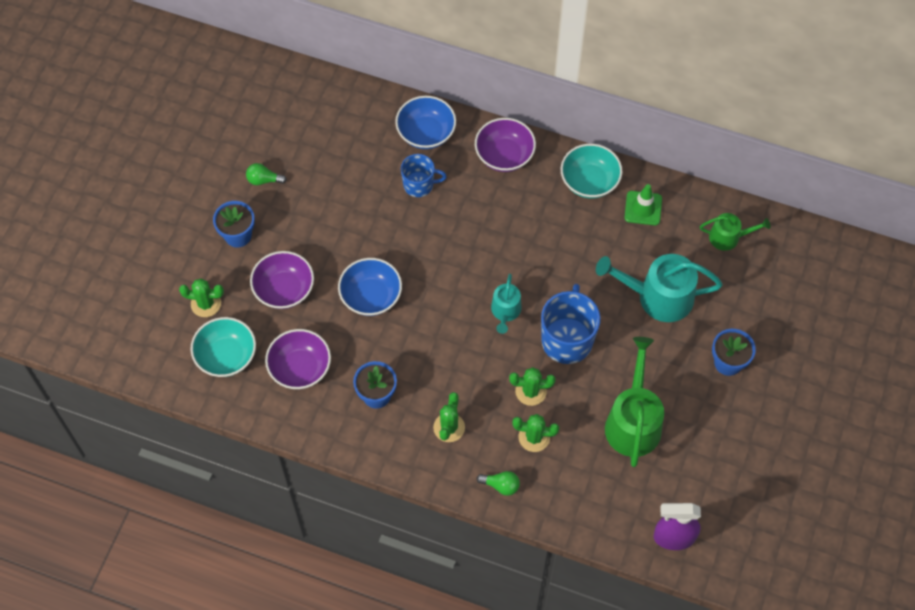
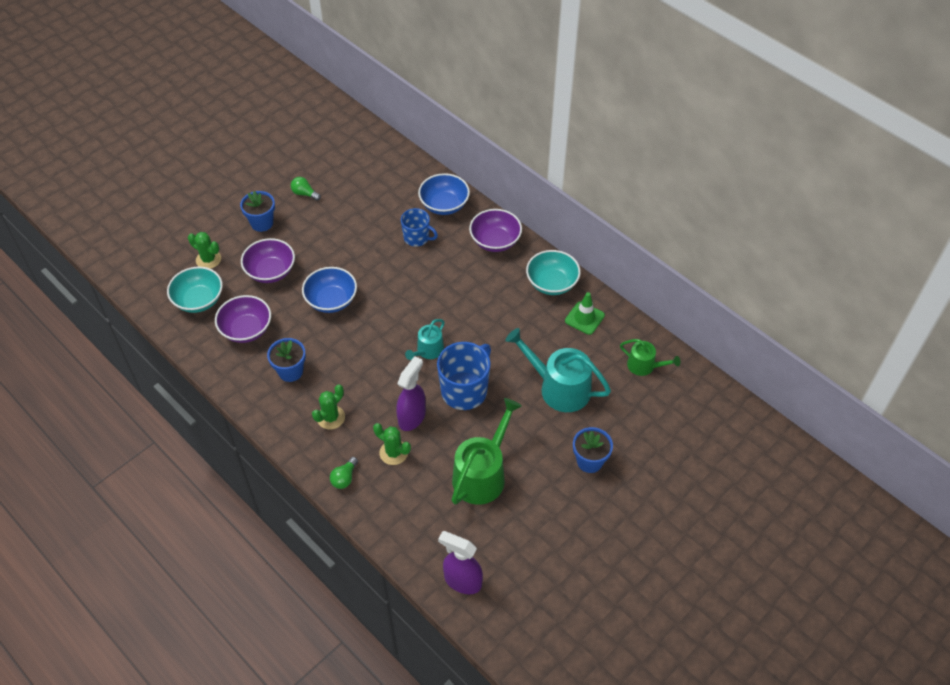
camera: 25 degrees right, 10 degrees down
green light bulb [477,471,520,496] -> green light bulb turned 75 degrees clockwise [330,457,358,489]
green cactus [509,367,556,406] -> purple spray bottle [396,356,426,431]

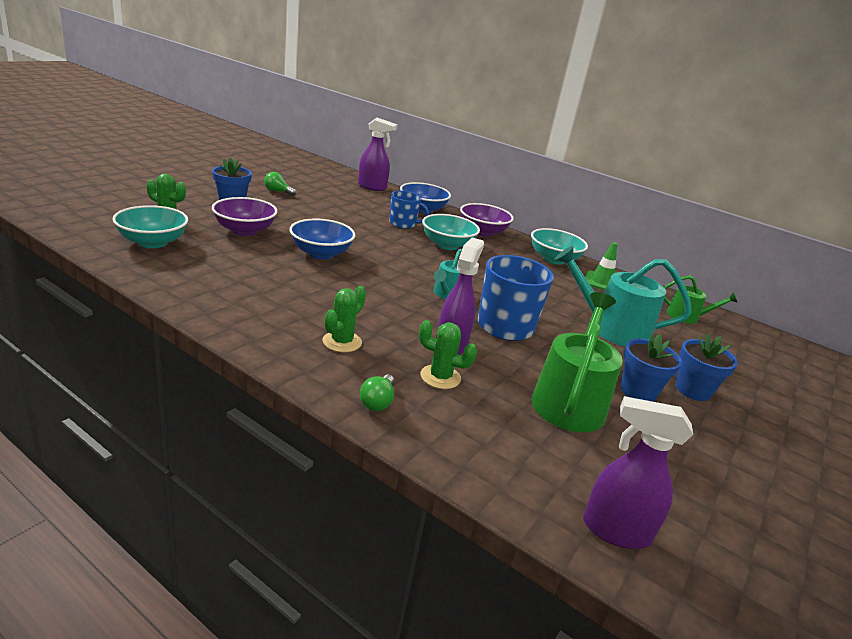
camera: 15 degrees left, 25 degrees down
purple bowl [215,295,271,343] -> none
blue flower pot [267,338,306,382] -> blue flower pot moved to [621,334,682,402]
none -> purple spray bottle [358,118,397,191]
none -> turquoise bowl [422,214,480,250]

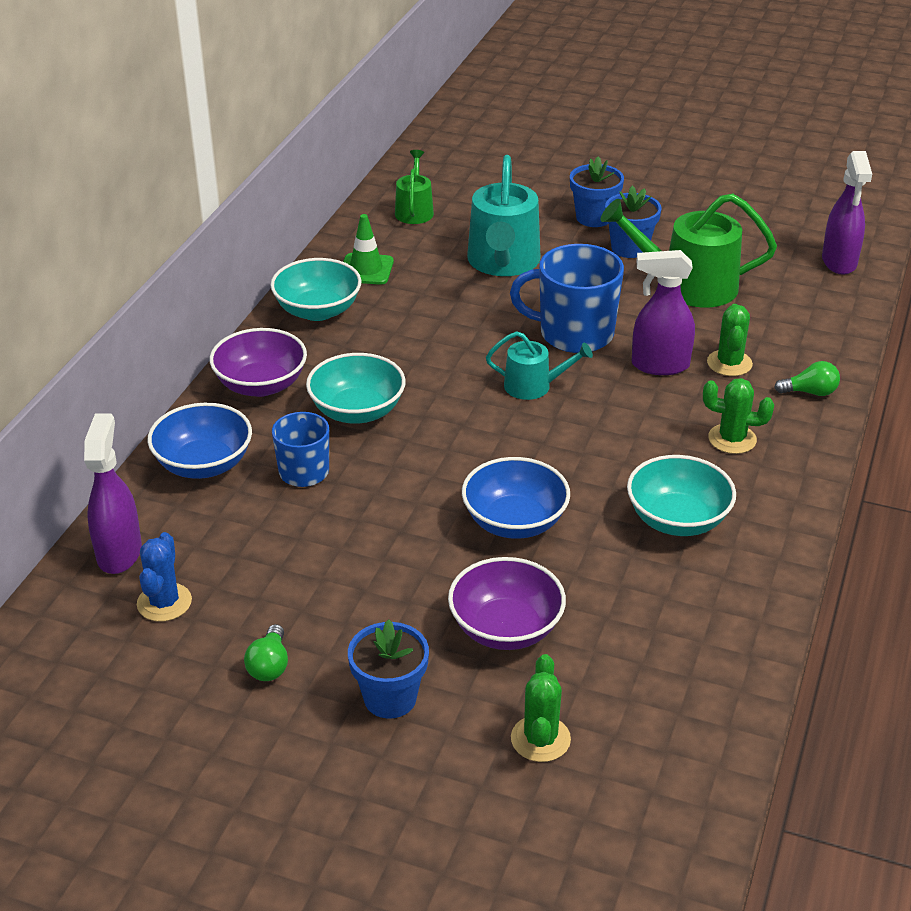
camera: 100 degrees left, 10 degrees up
turquoise bowl [112,205,188,248] -> turquoise bowl moved to [627,455,736,536]
none -> blue cactus [137,532,192,622]

